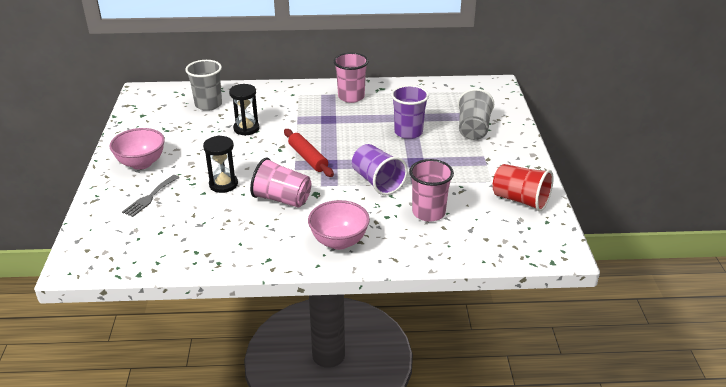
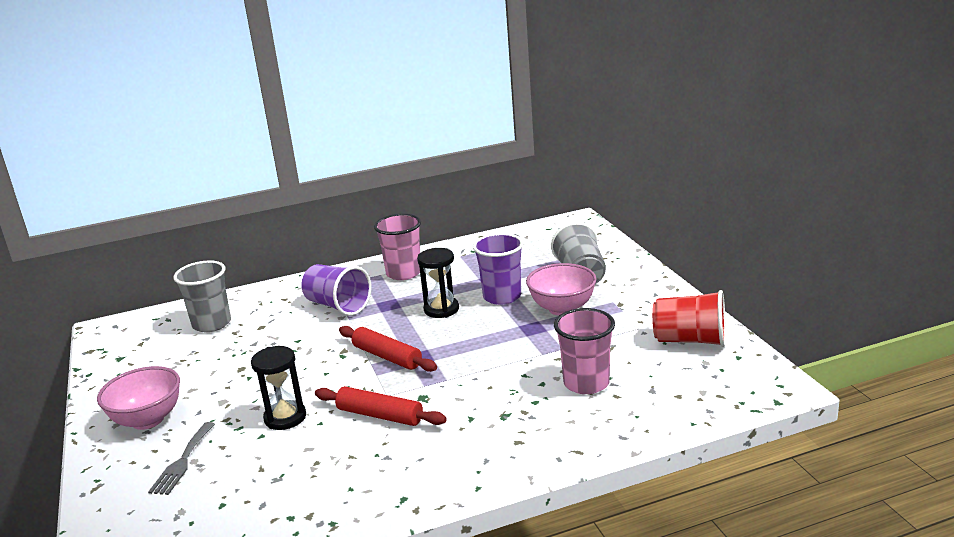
camera: 15 degrees left, 10 degrees down
black hourglass [229,84,259,136] -> black hourglass moved to [417,248,459,318]
pink cup [250,158,311,208] -> red rolling pin [315,386,447,426]
pink bowl [308,200,370,250] -> pink bowl moved to [526,263,596,315]
purple cup [352,144,408,195] -> purple cup moved to [301,264,372,316]

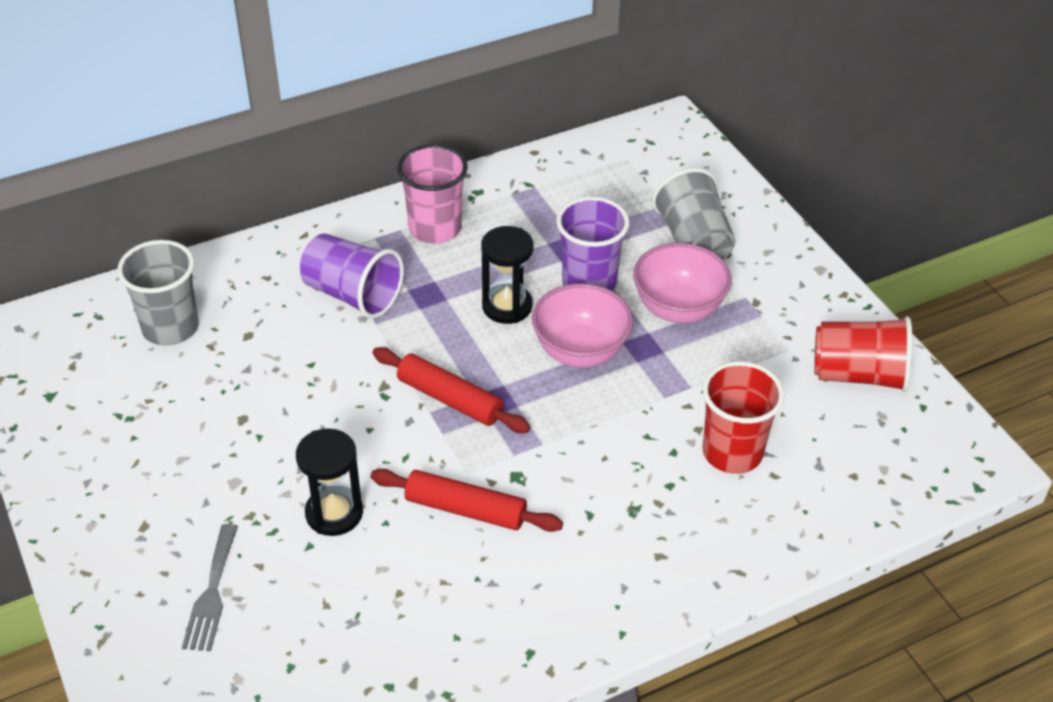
camera: 10 degrees left, 20 degrees up
pink bowl [97,366,180,430] -> pink bowl moved to [532,283,633,367]
pink cup [554,308,615,394] -> red cup [702,361,785,474]

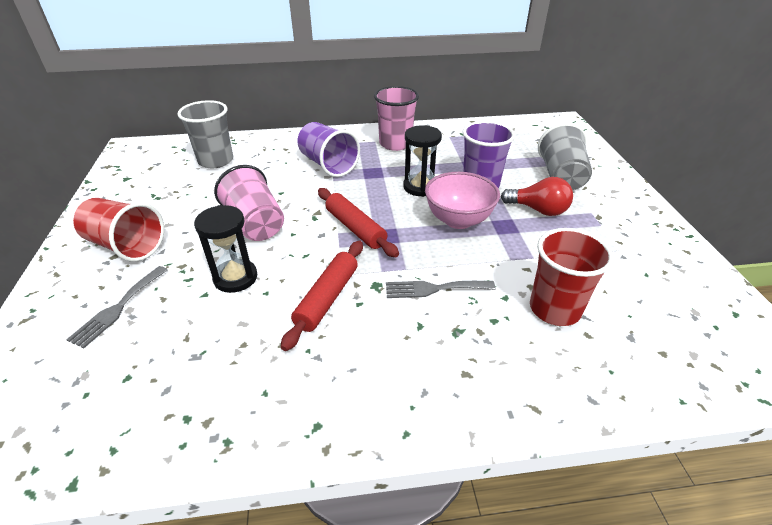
camera: 20 degrees right, 5 degrees down
red rolling pin [370,469,563,532] -> red rolling pin turned 75 degrees clockwise [281,241,363,351]
pink bowl [633,243,732,323] -> red light bulb [501,177,573,216]
red cup [814,316,912,392] -> red cup moved to [73,198,164,262]
none -> pink cup [214,165,284,241]
none -> grey fork [386,281,496,298]

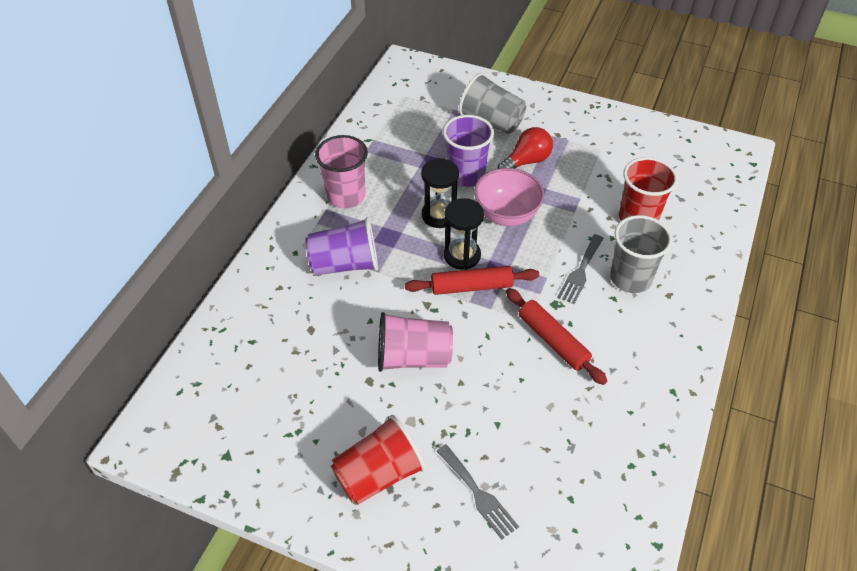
camera: 60 degrees left, 10 degrees up
grey cup [177,100,233,168] -> grey cup moved to [610,215,673,293]
black hourglass [194,205,257,293] -> black hourglass moved to [444,198,484,270]

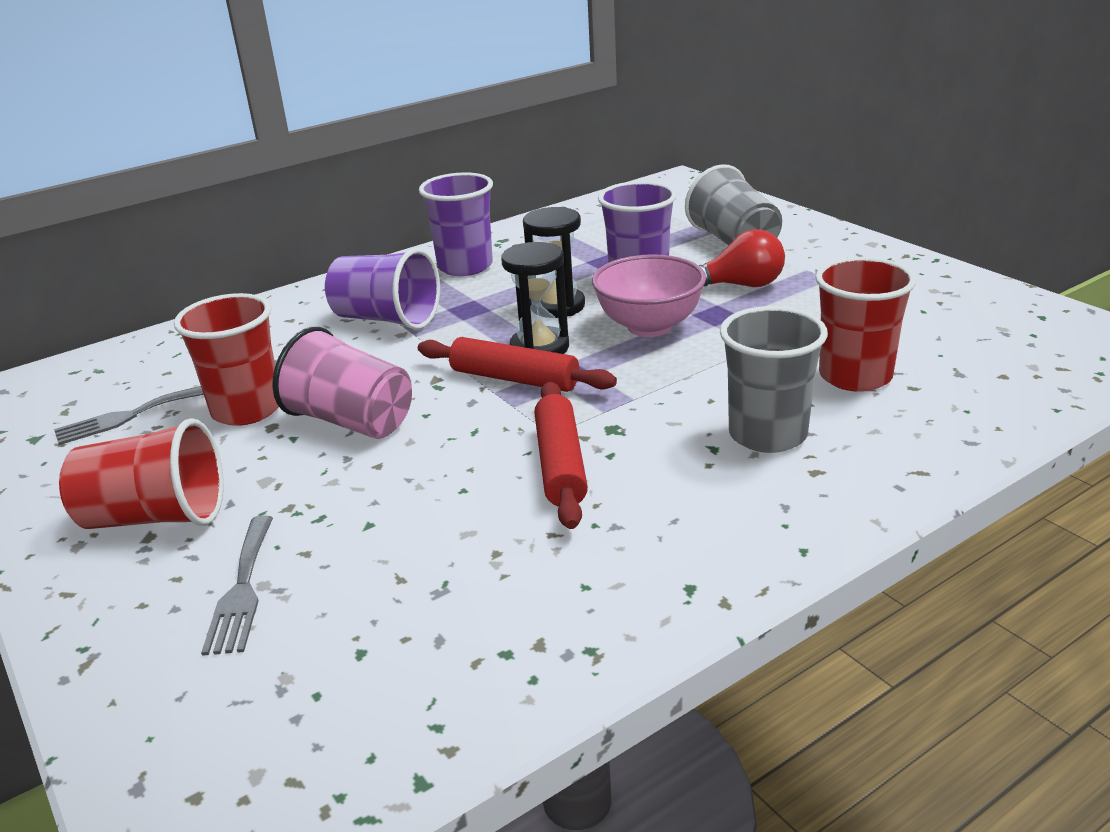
camera: 35 degrees right, 20 degrees down
pink cup [315,135,368,208] -> purple cup [419,172,493,276]
grey fork [557,234,604,304] -> grey fork moved to [54,386,204,445]
none -> red cup [174,293,279,426]

